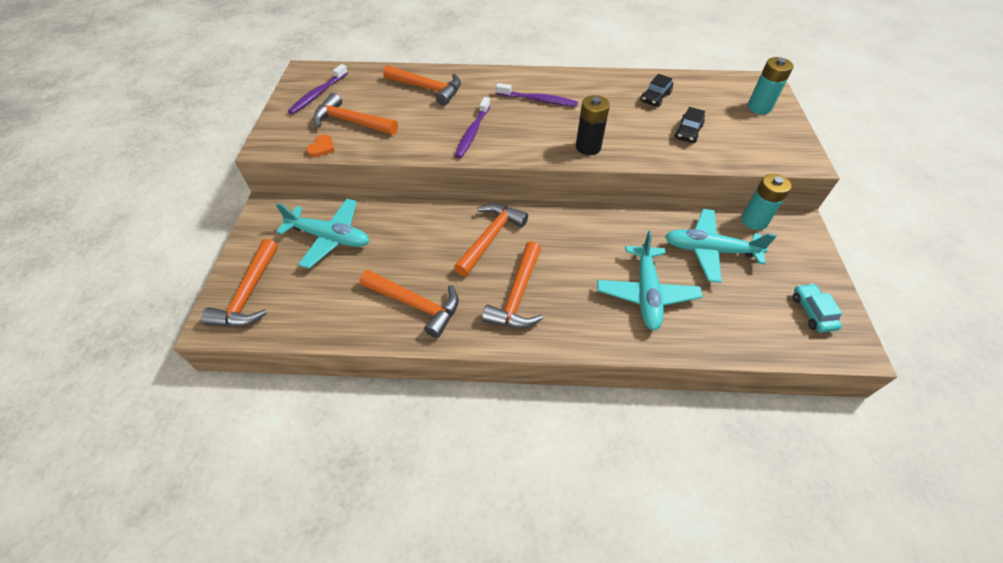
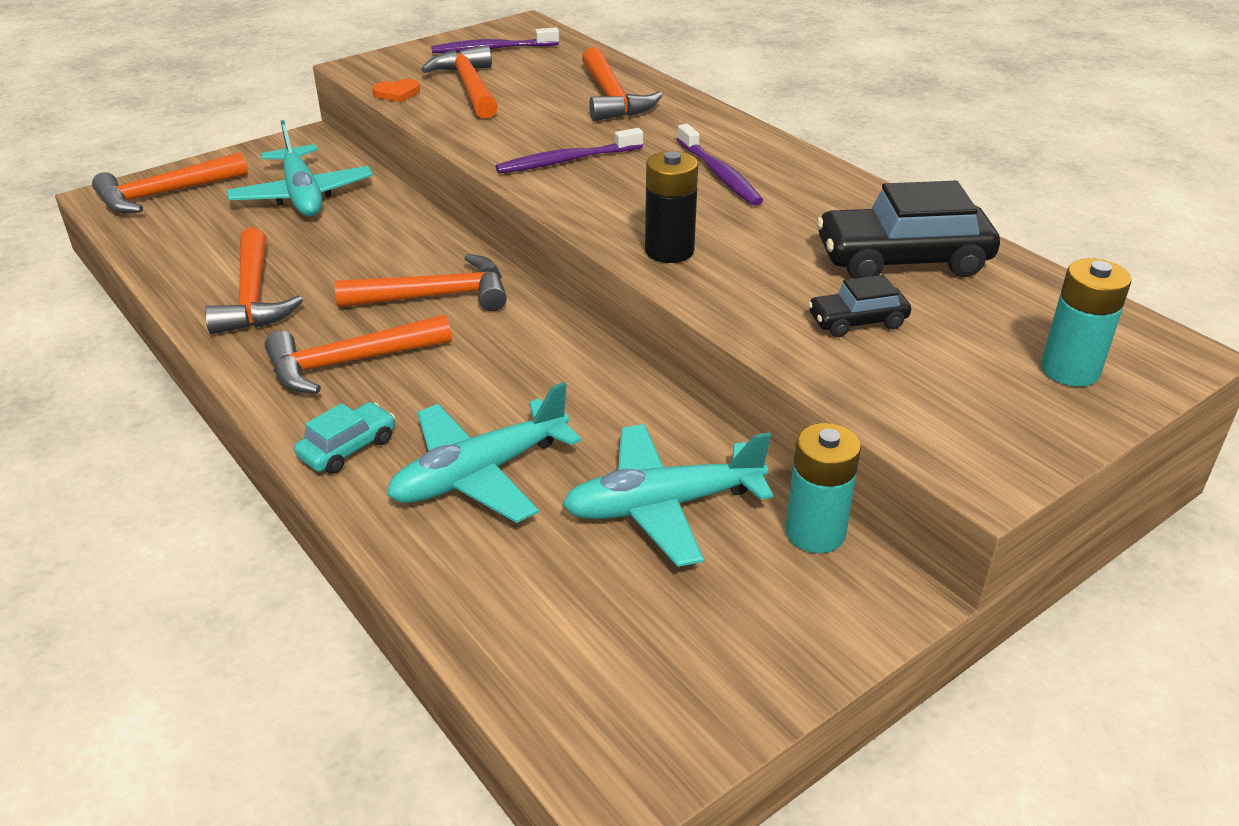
camera: 50 degrees right, 15 degrees down
black car [640,74,673,107] -> black car [816,181,1000,279], size x1.89
turquoise plane [665,209,777,283] -> turquoise plane turned 75 degrees counterclockwise [563,424,773,567]
turquoise car [793,283,842,333] -> turquoise car moved to [294,402,395,474]

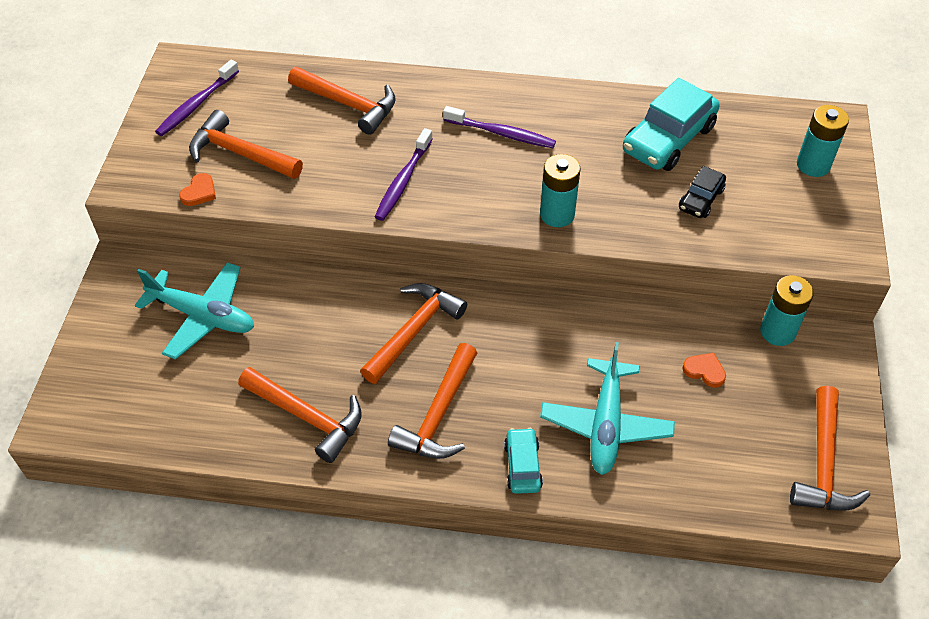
camera: 45 degrees left, 15 degrees up
orange hammer [92,152,248,213] -> orange hammer moved to [790,386,870,510]
turquoise plane [563,424,773,567] -> orange heart [683,353,726,388]
black battery [645,151,698,263] -> turquoise battery [540,154,581,227]
black car [816,181,1000,279] -> turquoise car [623,78,720,171]

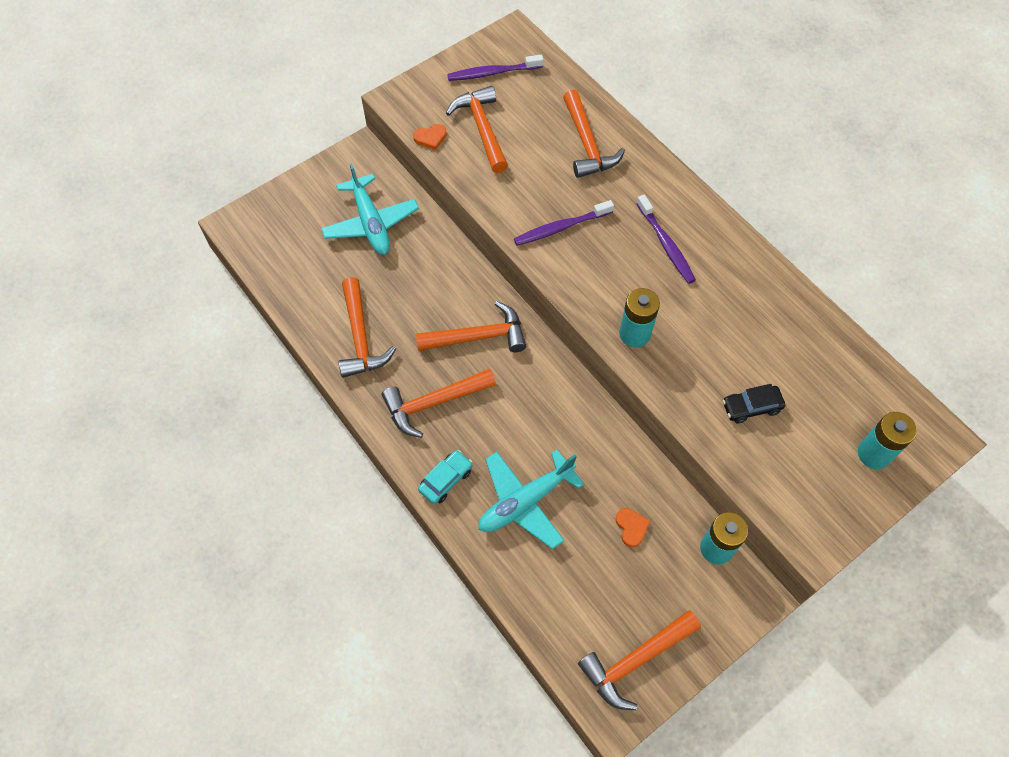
camera: 45 degrees right, 10 degrees up
turquoise car [623,78,720,171] -> none

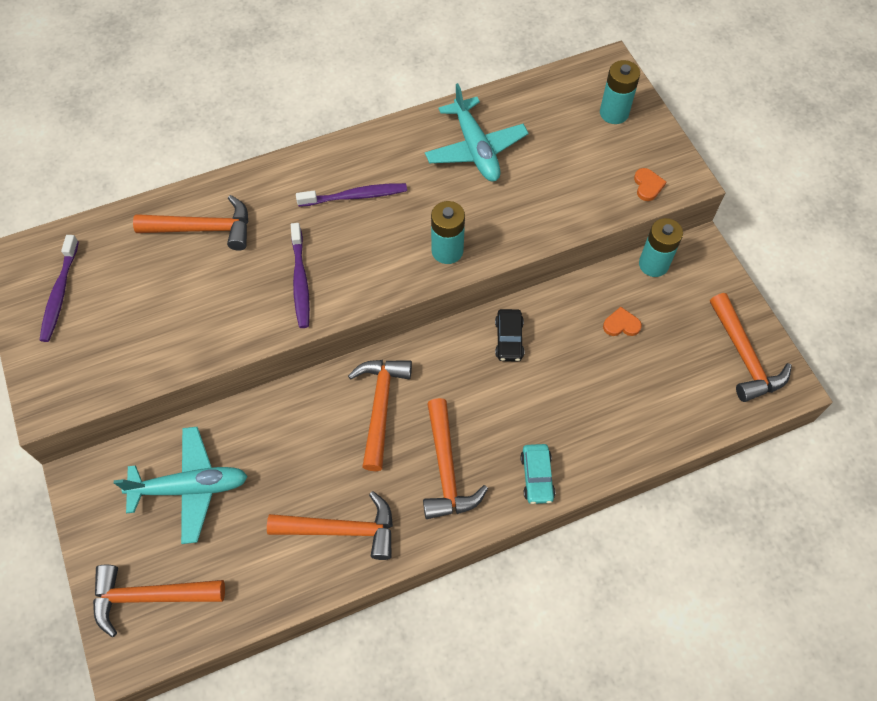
camera: 75 degrees left, 0 degrees up
orange heart [413,124,447,150] -> orange heart moved to [634,168,666,201]
turquoise car [418,450,473,504] -> turquoise car turned 150 degrees counterclockwise [520,444,555,504]
orange hammer [446,86,508,173] -> orange hammer moved to [93,565,225,637]
turquoise plane [478,450,584,549] -> turquoise plane moved to [425,83,528,181]
black car [723,384,785,423] -> black car moved to [495,309,524,362]

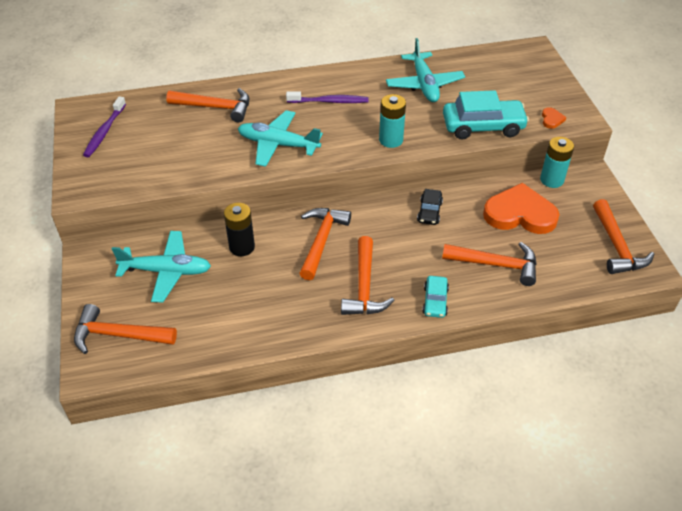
camera: 10 degrees right, 15 degrees down
orange hammer [267,491,393,560] -> orange hammer moved to [442,242,537,286]
purple toothbrush [291,223,310,328] -> turquoise plane [238,110,323,167]
turquoise battery [600,60,640,124] -> none
orange heart [603,307,642,336] -> orange heart [483,183,560,234], size x2.46
none -> black battery [224,203,255,256]
none -> turquoise car [443,90,529,140]

